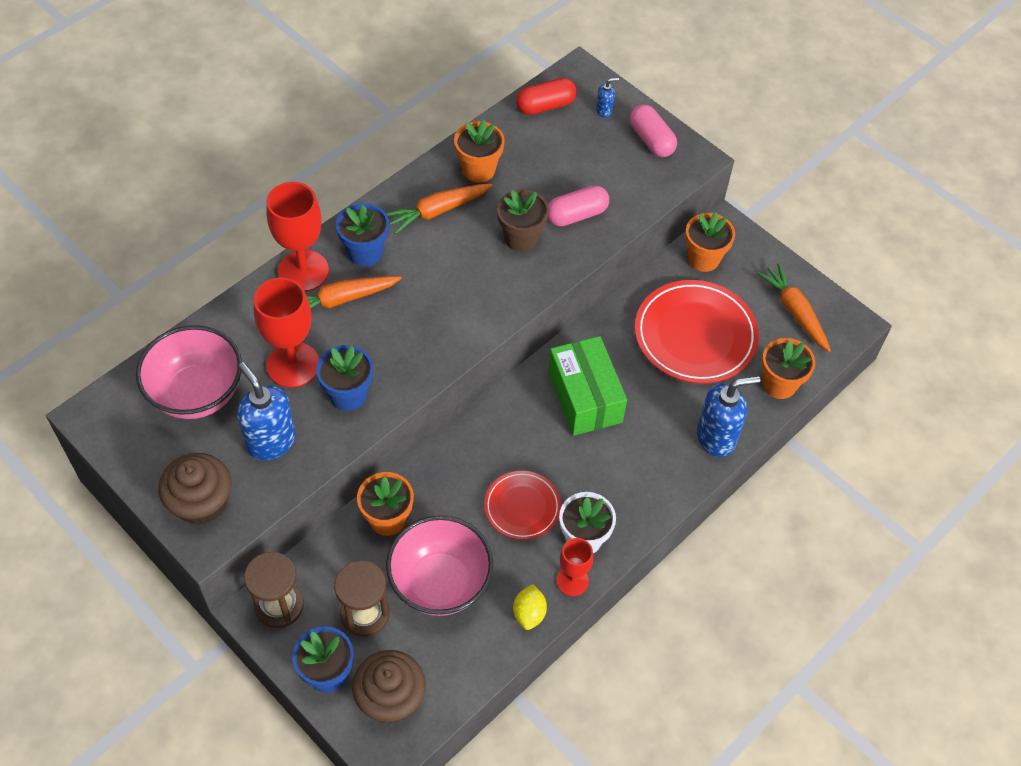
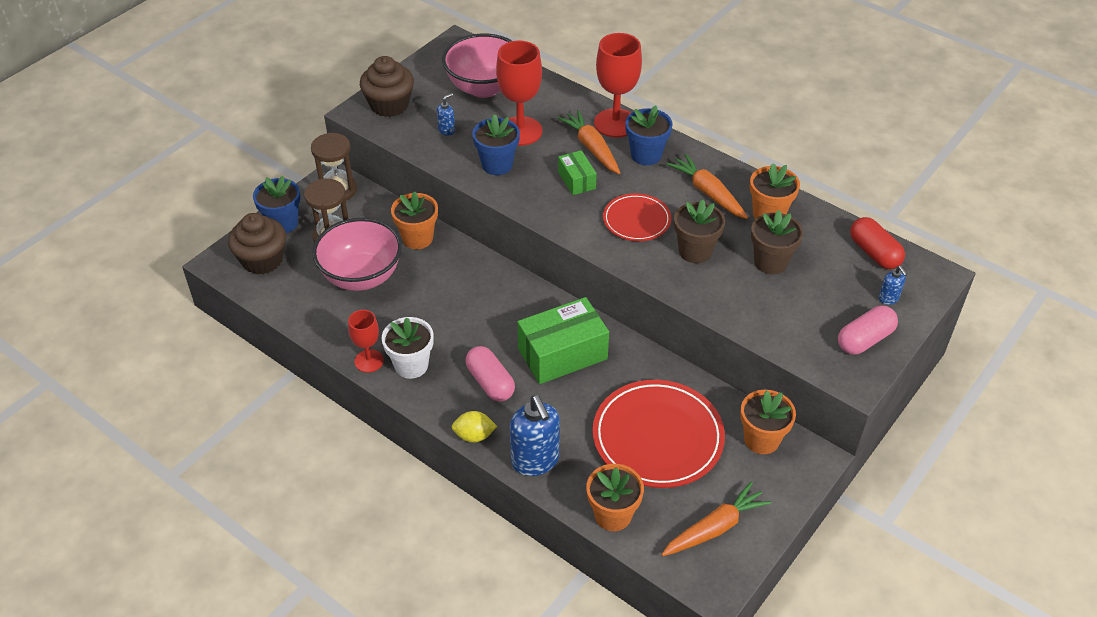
camera: 85 degrees right, 10 degrees down
blue soap dispenser [237,362,296,460] -> blue soap dispenser [437,93,455,136], size x0.46
red plate [484,471,561,540] -> red plate moved to [603,193,671,241]
yellow lemon [513,584,547,630] -> yellow lemon moved to [452,411,497,443]
pink capsule [548,185,609,226] -> pink capsule moved to [466,346,515,402]
none -> green box [558,150,597,195]
none -> brown flower pot [751,210,803,274]

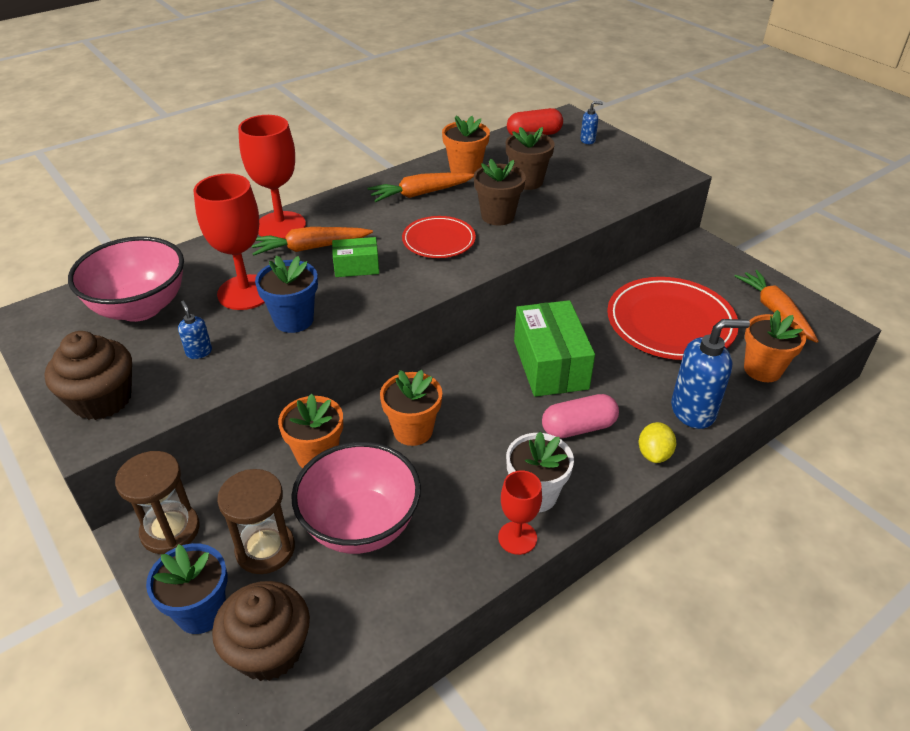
camera: 75 degrees left, 5 degrees down
blue flower pot [625,106,673,165] -> none
orange flower pot [740,390,796,454] -> orange flower pot moved to [380,370,442,446]
pink capsule [838,306,898,355] -> none

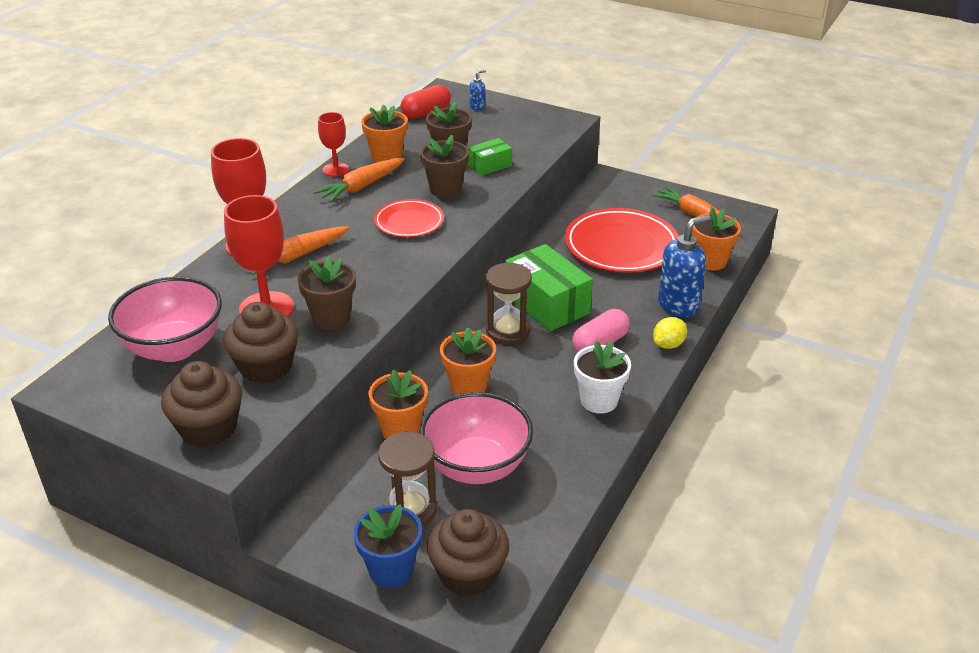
camera: 25 degrees left, 5 degrees down
brown hourglass [115,451,200,554] -> brown hourglass moved to [486,263,532,345]
blue soap dispenser [178,300,212,359] -> brown cupcake [224,302,298,384]
blue flower pot [255,255,318,333] -> brown flower pot [297,256,356,330]
green box [332,237,379,277] -> green box moved to [468,138,512,176]
red goblet [498,470,542,555] -> red goblet moved to [318,112,349,177]
yellow lemon [639,422,676,463] -> yellow lemon turned 60 degrees clockwise [653,317,687,349]

